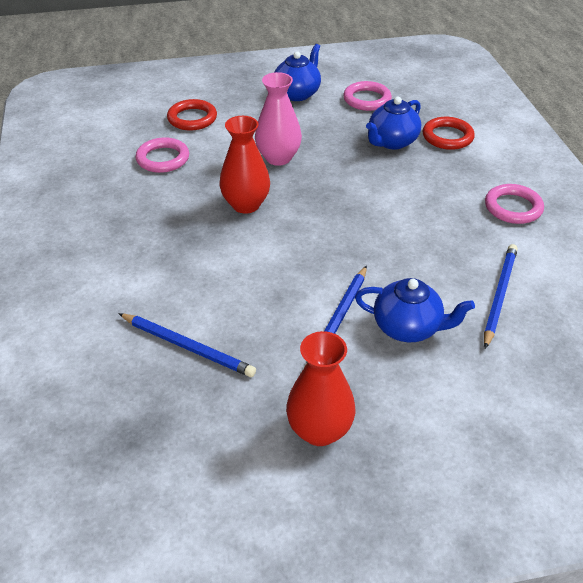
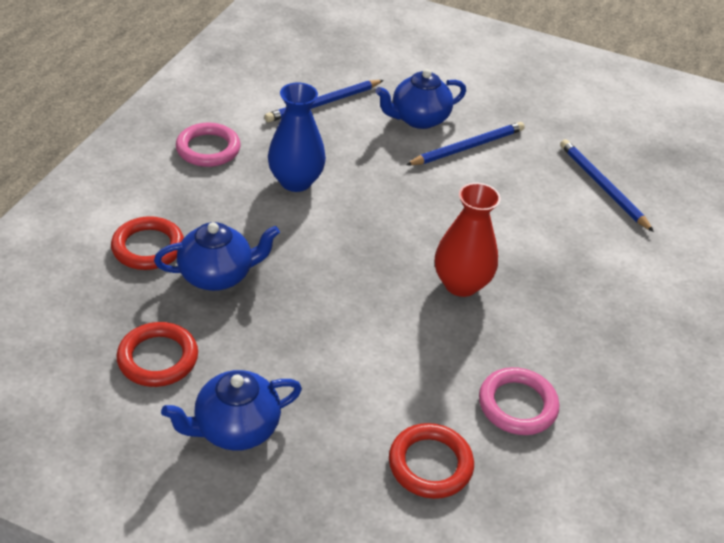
camera: 150 degrees left, 0 degrees up
pink vase [255,72,302,166] -> none
red vase [286,331,355,446] -> none
pink ring [343,81,392,111] -> red ring [117,322,198,387]
blue teapot [355,278,475,342] -> blue teapot turned 75 degrees counterclockwise [376,69,466,129]
none -> blue vase [268,83,326,192]

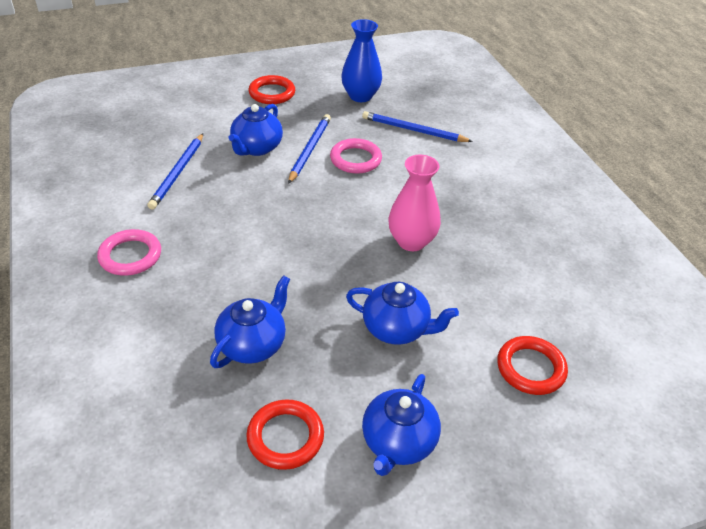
camera: 40 degrees left, 0 degrees up
red ring [111,216,184,270] -> red ring moved to [248,75,295,104]
blue vase [268,83,326,192] -> blue vase moved to [341,19,382,102]
red vase [435,183,501,297] -> pink vase [388,155,441,251]
pink ring [479,367,559,435] -> pink ring moved to [330,138,382,174]
none -> blue teapot [346,282,459,345]

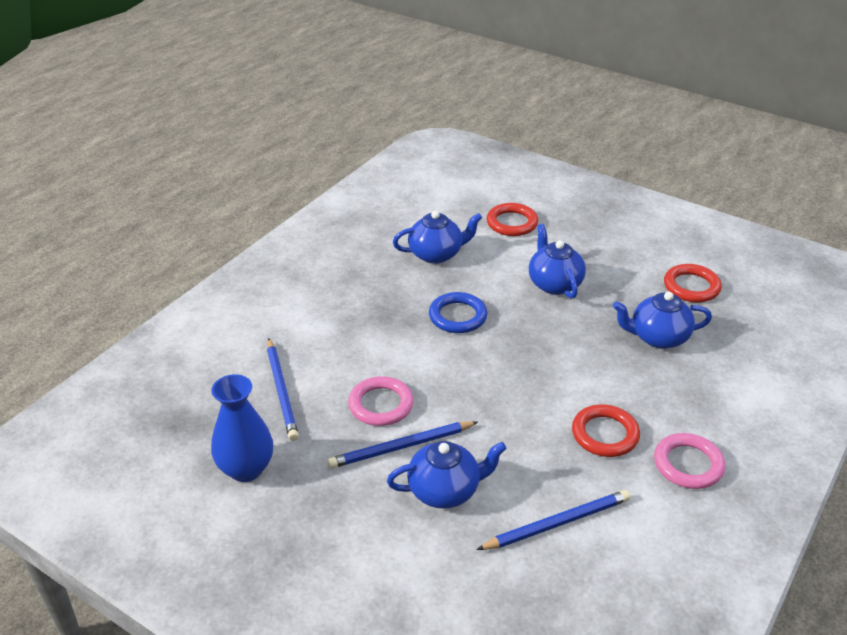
camera: 125 degrees left, 5 degrees down
red ring [248,75,295,104] -> red ring moved to [572,405,640,457]
blue teapot [362,374,441,476] -> blue teapot moved to [393,211,482,264]
pink vase [388,155,441,251] -> blue ring [429,292,487,333]

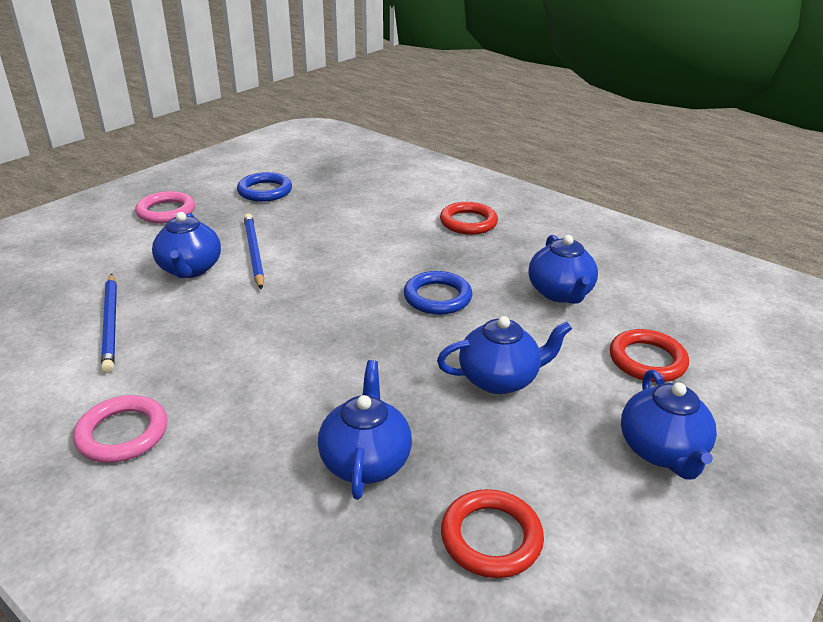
camera: 95 degrees right, 5 degrees down
blue vase [211,374,273,482] -> blue ring [237,172,292,202]
blue pencil [267,338,299,441] -> none
pink ring [348,376,413,426] -> pink ring moved to [135,191,195,223]
red ring [572,405,640,457] -> red ring moved to [440,202,498,235]
none -> blue teapot [621,370,717,479]

